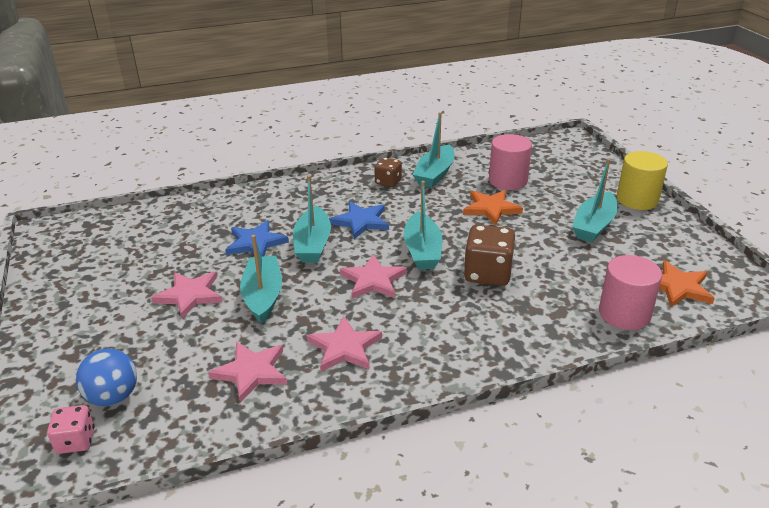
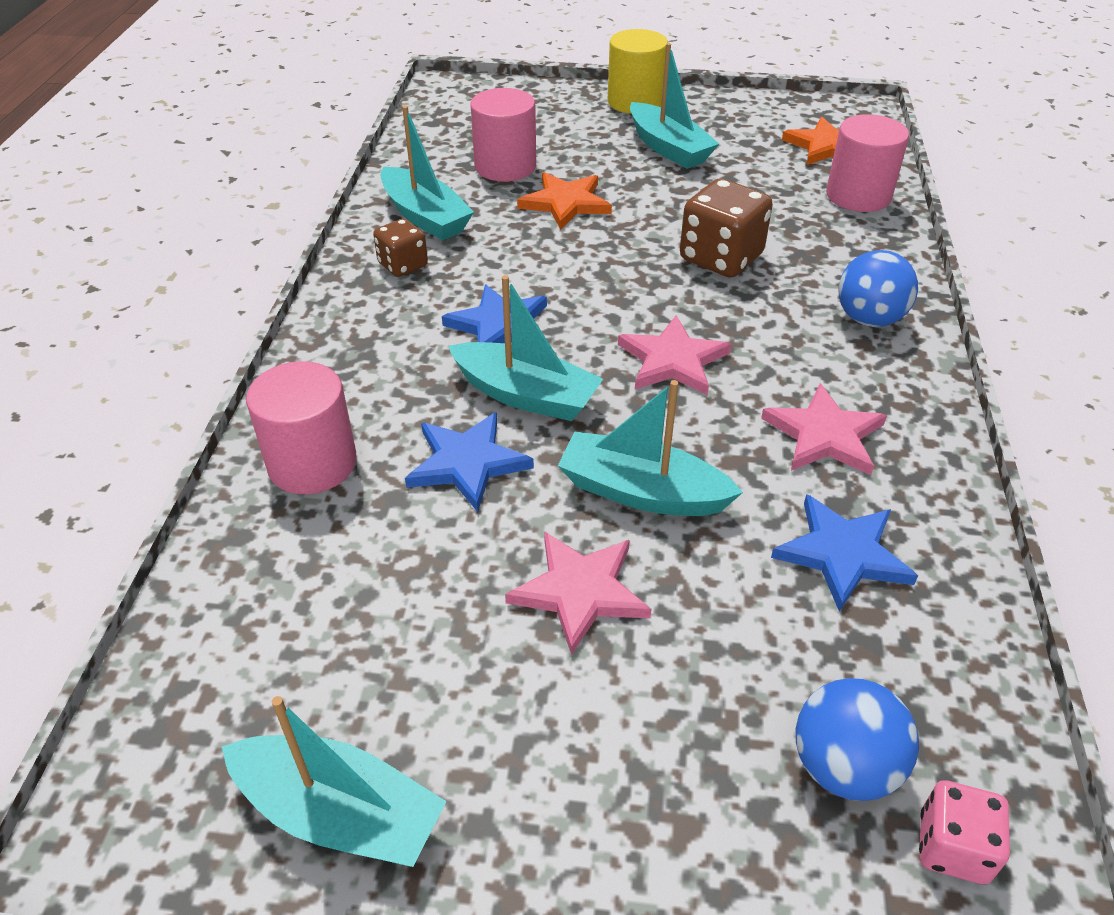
camera: 65 degrees left, 10 degrees up
pink star [208,342,287,403] -> blue star [771,494,918,612]
turquoise boat [404,181,442,270] -> turquoise boat moved to [222,696,447,867]
none -> pink cylinder [246,361,357,494]
none -> blue ball [838,250,918,327]

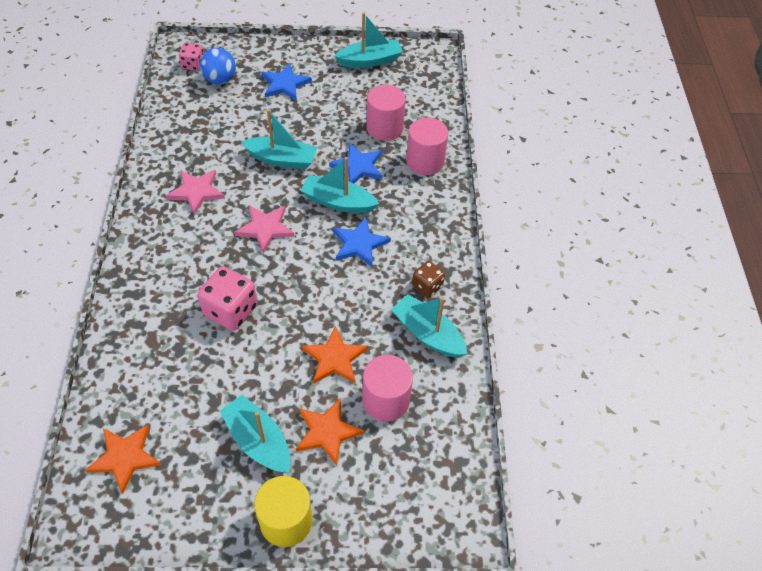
camera: 170 degrees right, 10 degrees up
turquoise boat [222,696,447,867] -> turquoise boat turned 150 degrees clockwise [334,12,403,68]
pink star [505,531,651,655] -> none
brown dice [680,178,773,278] -> pink dice [197,266,257,331]
blue star [771,494,918,612] -> blue star moved to [261,63,312,101]
pink cylinder [826,114,909,212] -> pink cylinder moved to [366,85,406,141]
blue ball [838,250,918,327] -> none
none -> orange star [296,398,364,465]

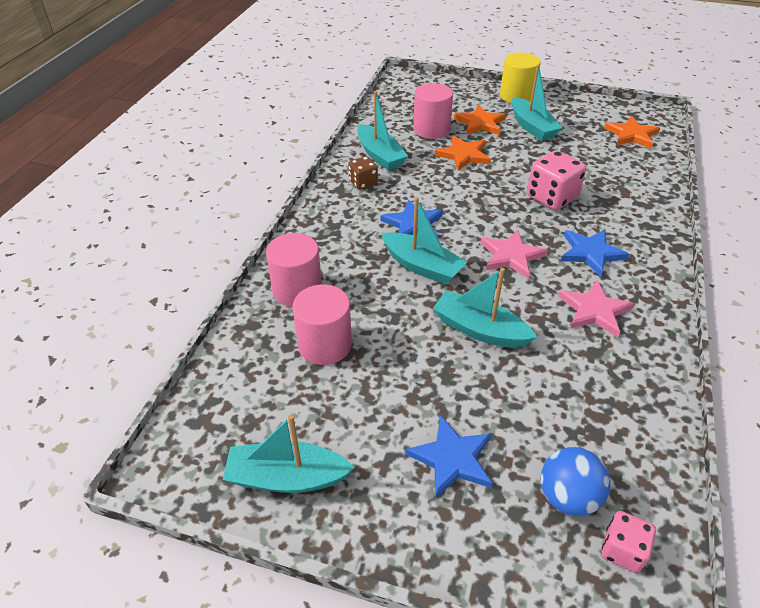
camera: 160 degrees left, 10 degrees down
blue star [329,143,383,183] -> blue star moved to [561,230,629,277]

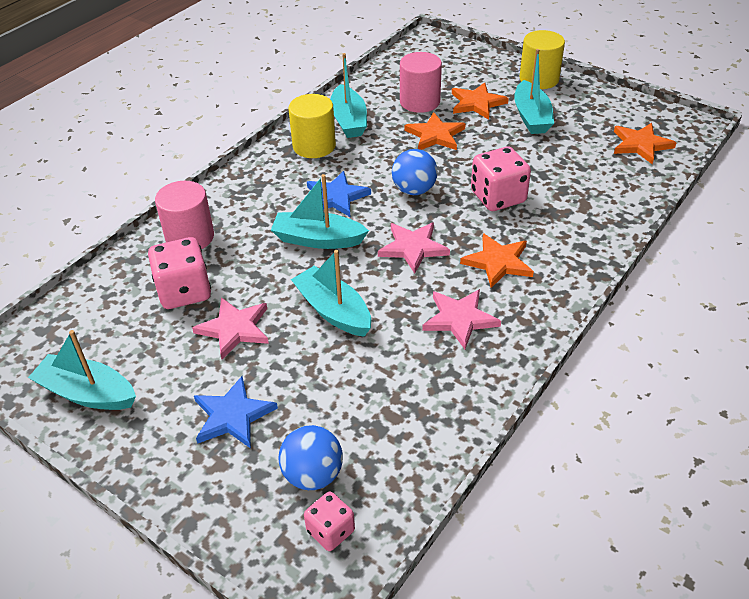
camera: 20 degrees right, 0 degrees up
pink cylinder [292,285,352,365] -> pink dice [148,237,211,309]
brown dice [348,156,378,190] -> yellow cylinder [288,94,336,158]
turquoise boat [381,197,467,284] -> turquoise boat turned 135 degrees clockwise [271,174,369,249]
blue star [561,230,629,277] -> orange star [460,233,534,288]
none -> pink star [192,297,269,359]
none -> blue ball [392,149,438,195]

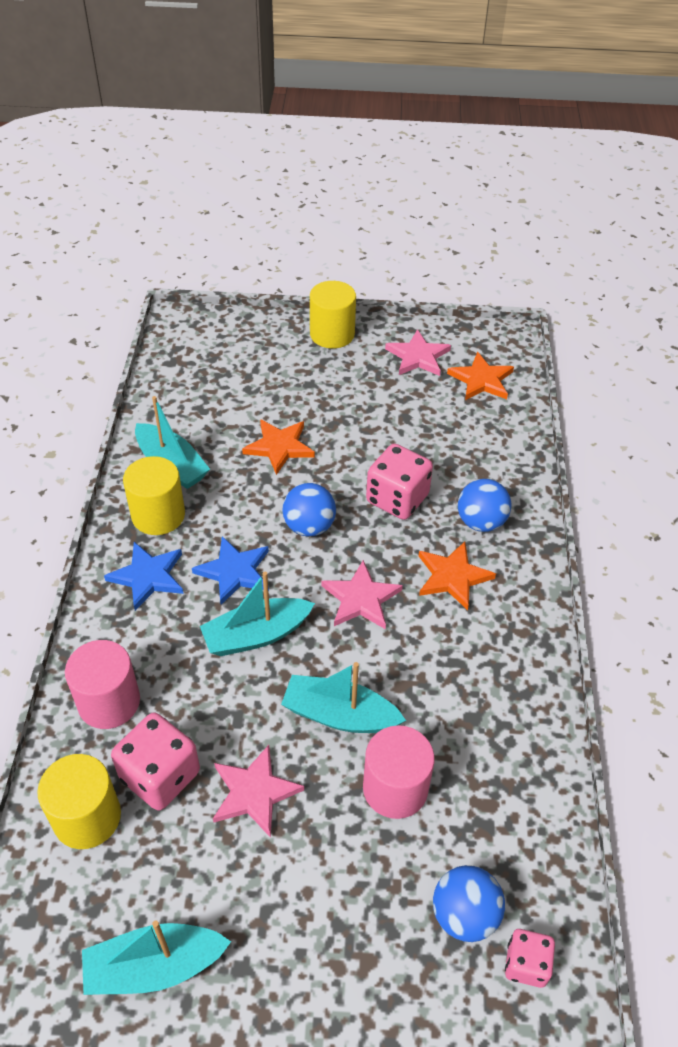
camera: 35 degrees left, 5 degrees up
blue star [194,376,278,449] -> blue star moved to [104,542,184,611]
pink cylinder [400,52,442,113] -> pink cylinder moved to [363,725,435,819]
pink star [422,289,501,349] -> pink star moved to [385,329,451,376]
orange star [452,82,509,120] -> none
turquoise boat [514,49,554,134] -> none
none -> yellow cylinder [37,754,121,849]
none -> blue ball [458,479,511,532]

